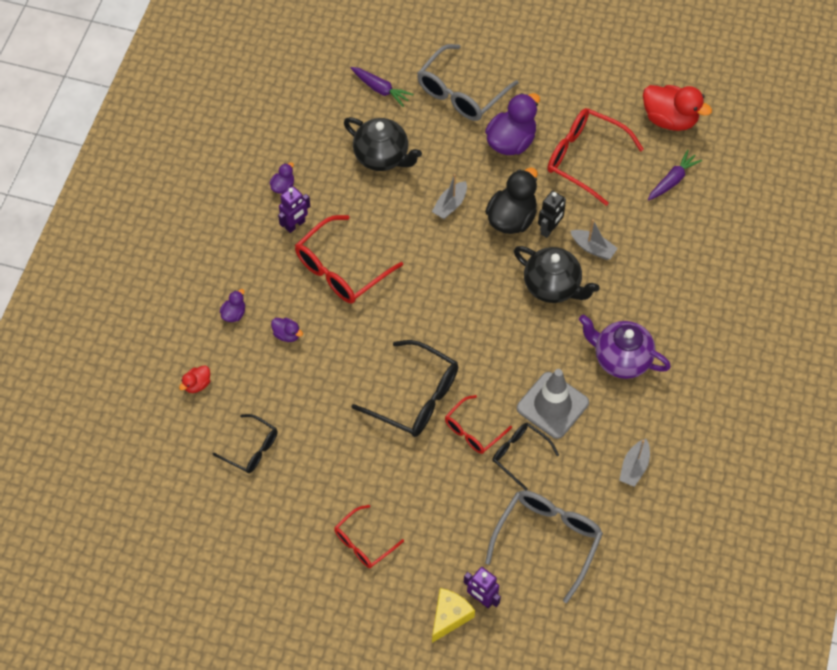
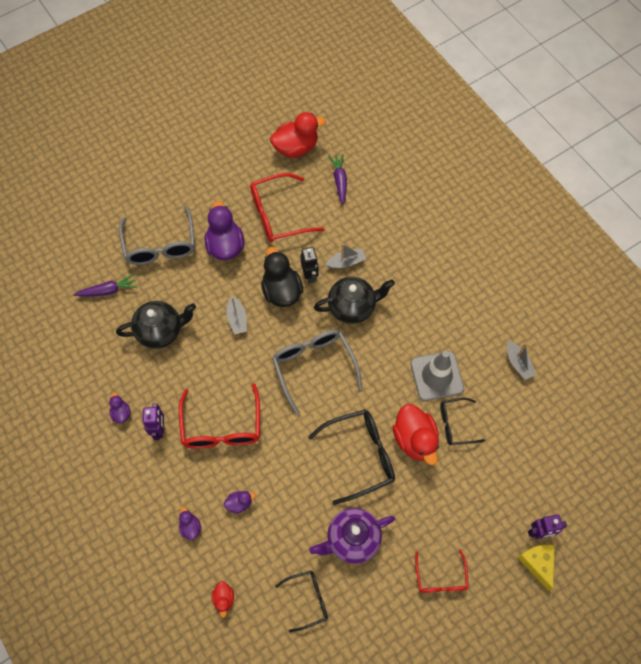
camera: 50 degrees left, 5 degrees up
red glasses [445,395,512,454] -> red duck [393,404,439,465]
grey glasses [485,490,603,603] -> grey glasses moved to [272,330,362,415]
purple teapot [579,315,671,379] -> purple teapot moved to [309,508,395,564]

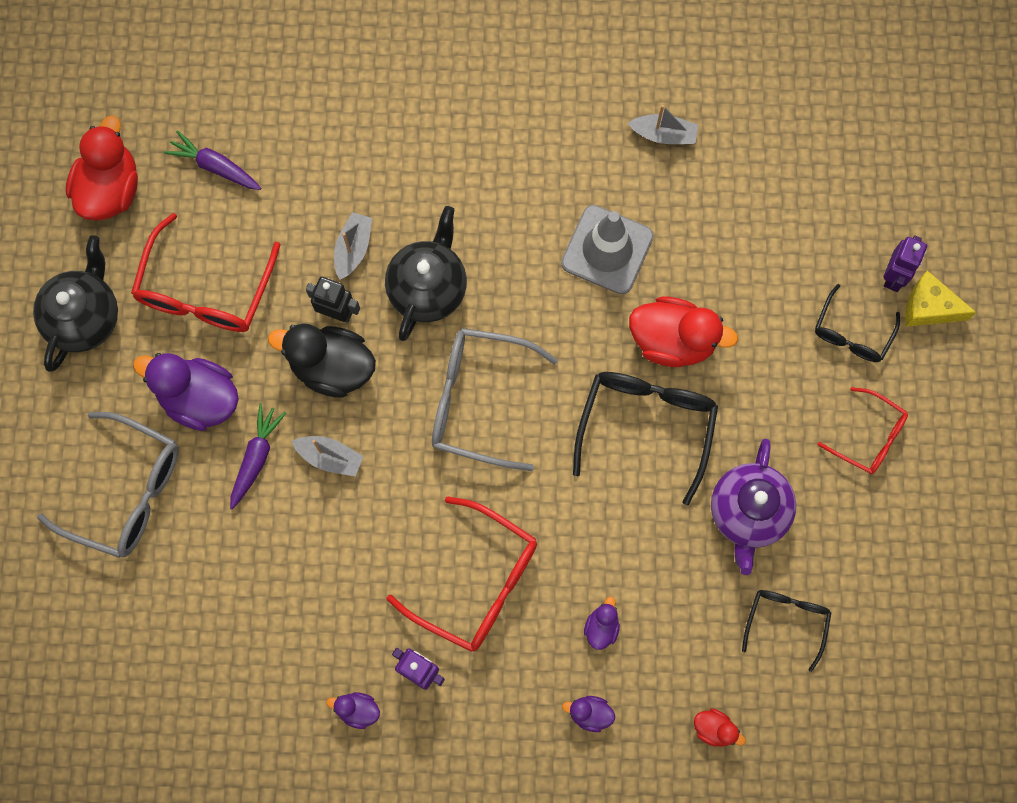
camera: 55 degrees left, 10 degrees up
purple carrot [74,274,137,297] -> purple carrot moved to [230,403,286,509]
black teapot [116,301,196,349] -> black teapot moved to [33,235,118,372]
black glasses [440,398,485,445] -> black glasses moved to [815,284,900,362]

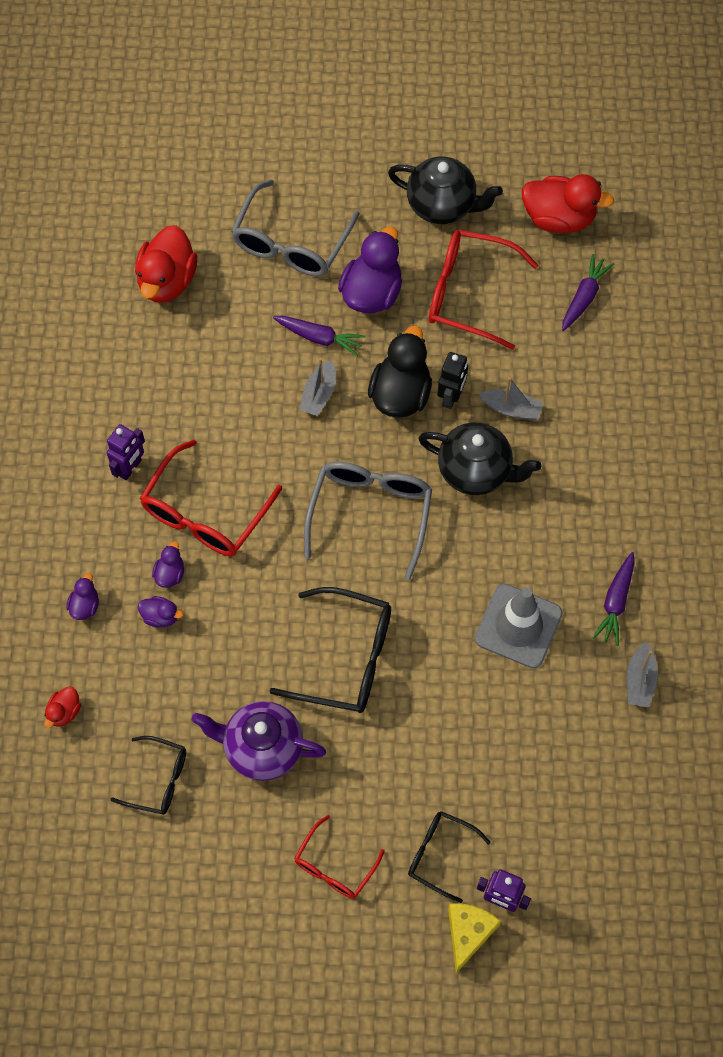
camera: 90 degrees right, 10 degrees down
purple duck [326,692,380,729] -> purple duck moved to [152,541,184,588]
red duck [629,297,738,367] -> red duck moved to [135,225,197,303]
none -> purple carrot [593,552,635,646]

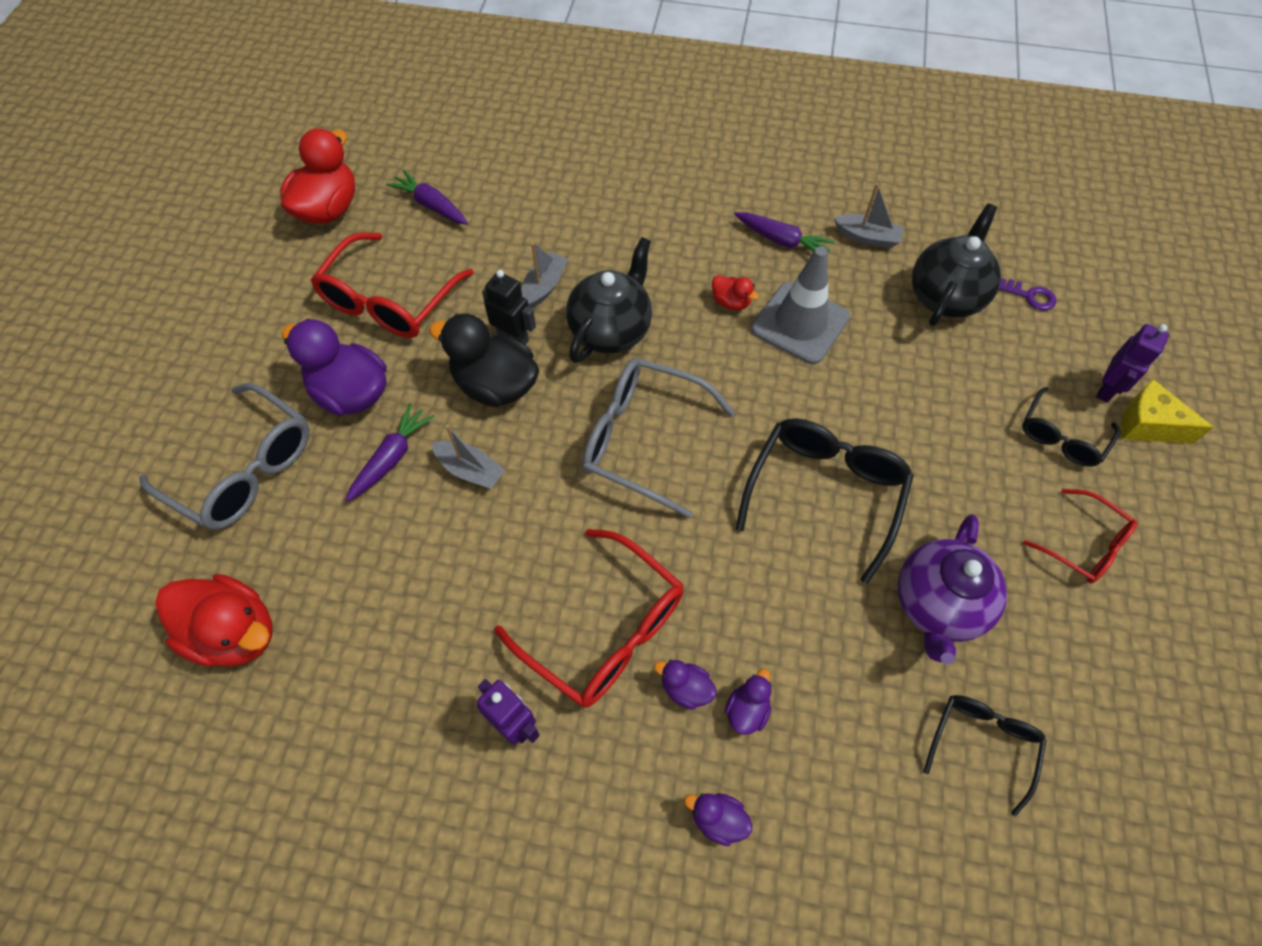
camera: 80 degrees left, 5 degrees down
red duck [44,686,81,728] -> red duck moved to [712,275,759,310]
black teapot [388,157,503,224] -> black teapot moved to [912,204,1001,326]
none -> purple key [999,279,1056,311]

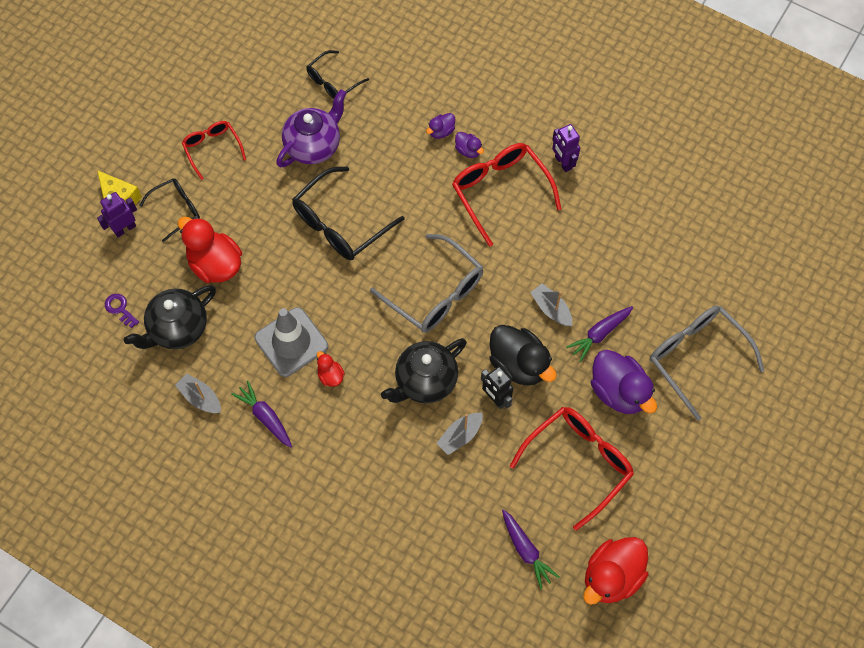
camera: 160 degrees left, 5 degrees up
red duck [155,574,273,667] -> red duck moved to [178,217,242,283]
purple duck [684,793,752,846] -> none

